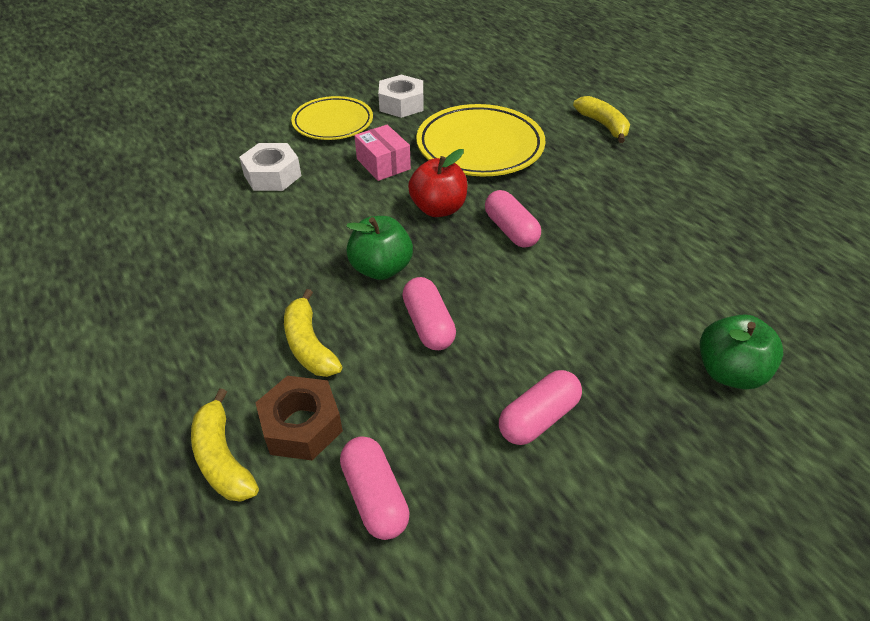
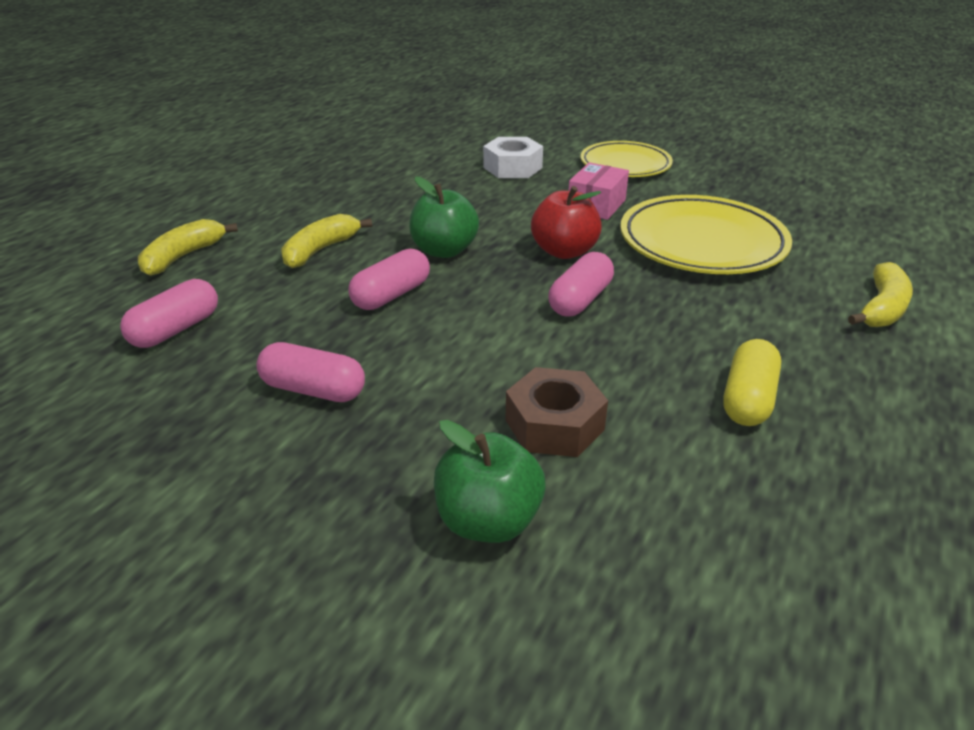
camera: 60 degrees right, 10 degrees down
brown nut [255,376,343,460] -> brown nut moved to [506,367,608,457]
white nut [378,75,424,118] -> none
none -> yellow capsule [723,339,781,426]

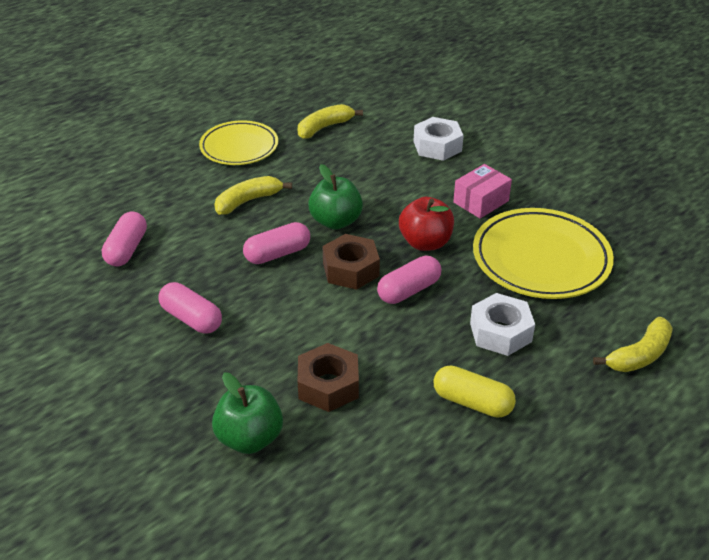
camera: 20 degrees right, 5 degrees up
pink capsule [120,279,218,348] -> pink capsule turned 45 degrees counterclockwise [102,211,147,266]
yellow banana [138,219,238,276] -> yellow banana moved to [298,104,363,139]
yellow plate [581,141,673,177] -> yellow plate moved to [199,120,278,165]
yellow capsule [723,339,781,426] -> yellow capsule turned 75 degrees clockwise [434,365,516,418]
none -> brown nut [323,234,380,290]
none -> white nut [470,293,535,356]

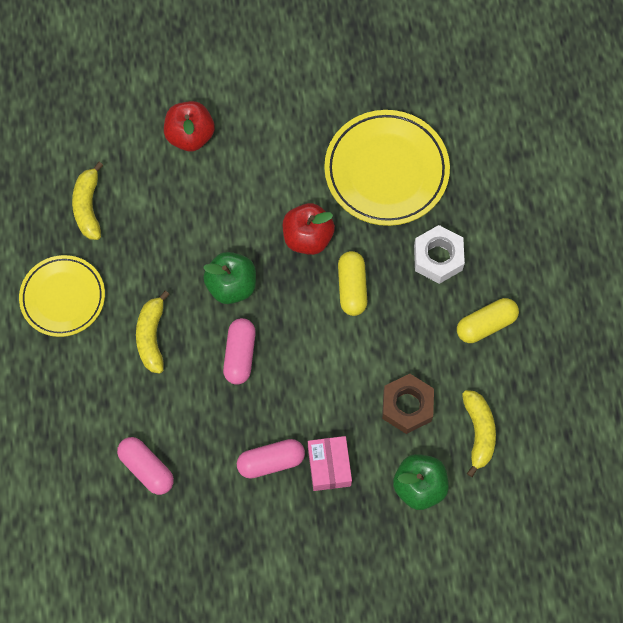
camera: 55 degrees left, 30 degrees up
brown nut [323,234,380,290] -> none
pink capsule [377,255,441,304] -> yellow capsule [338,251,368,316]
white nut [413,117,464,161] -> red apple [164,101,215,151]
pink box [453,164,512,219] -> pink box moved to [308,436,352,491]
yellow banana [593,317,673,372] -> yellow banana moved to [462,390,496,477]

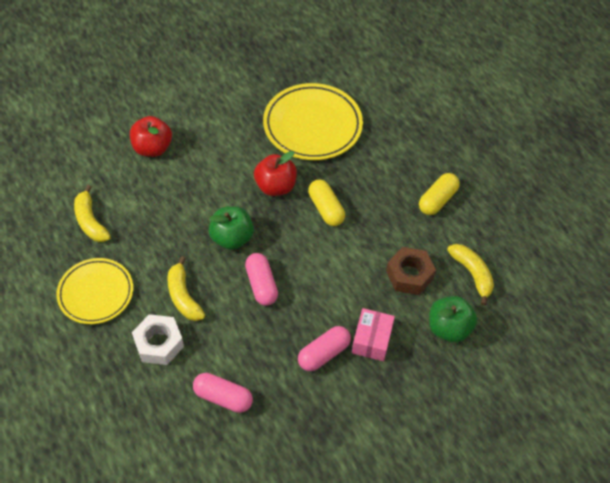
camera: 25 degrees left, 15 degrees down
pink box [308,436,352,491] -> pink box turned 45 degrees clockwise [352,308,395,361]
white nut [414,225,465,284] -> white nut moved to [132,314,184,365]

